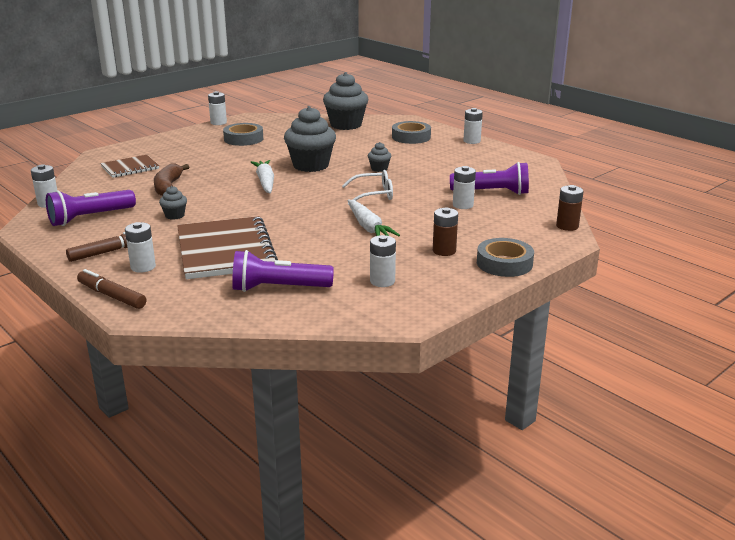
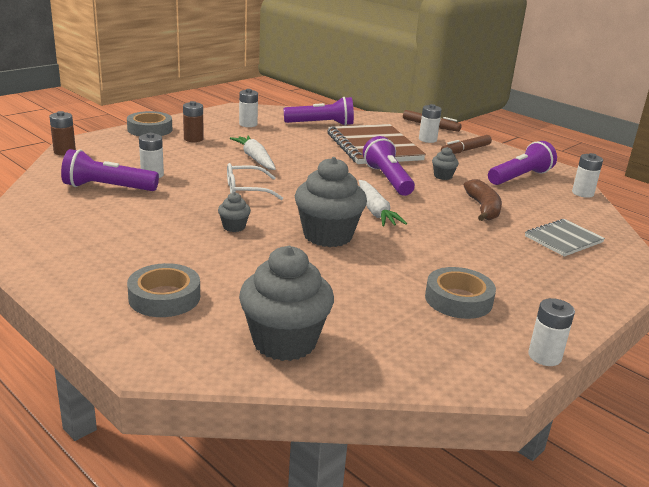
camera: 175 degrees right, 0 degrees up
brown notebook [100,155,159,178] -> grey notebook [525,219,605,257]
white battery [463,108,483,144] -> none
none -> purple flashlight [363,136,415,196]

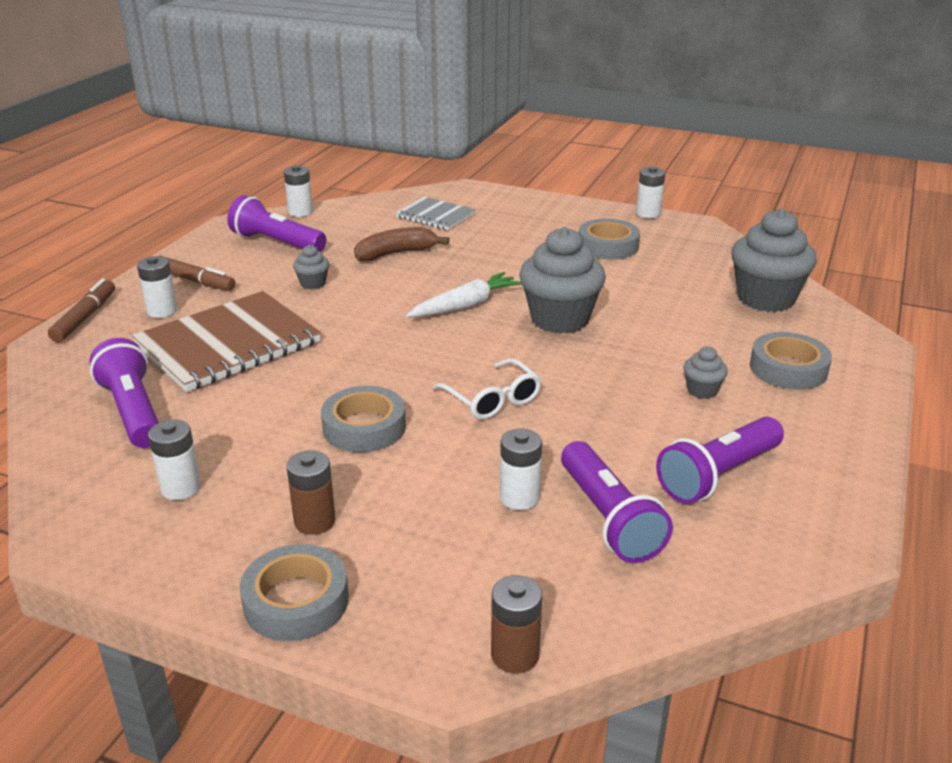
camera: 110 degrees left, 5 degrees up
grey cupcake [218,192,251,232] -> grey cupcake moved to [683,347,728,399]
white carrot [230,135,276,170] -> grey tape [321,386,406,452]
purple flashlight [363,136,415,196] -> purple flashlight moved to [656,417,784,504]

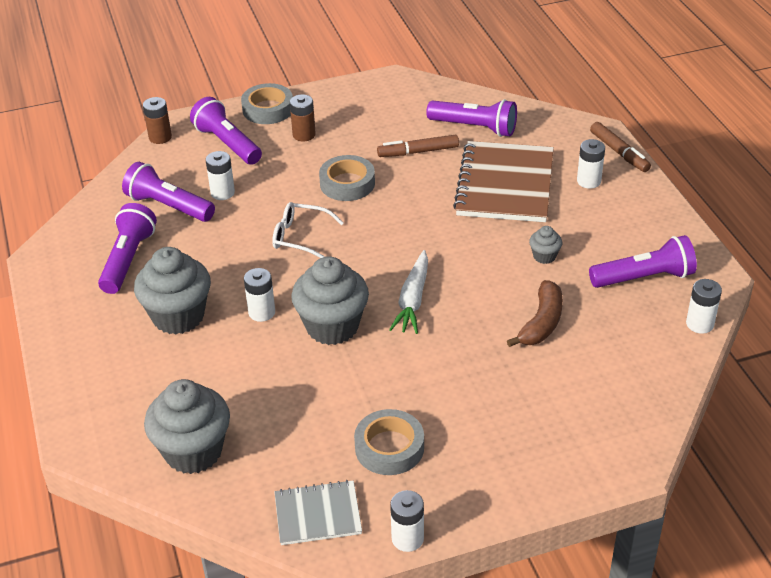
camera: 140 degrees right, 10 degrees up
white battery [148,419,201,500] -> white battery moved to [244,268,275,322]
brown marker [161,256,236,291] -> brown marker moved to [377,135,459,157]
grey notebook [396,197,476,230] -> grey notebook moved to [274,480,362,545]
grey cupcake [683,347,728,399] -> grey cupcake [134,247,211,334], size x2.19
grey tape [750,332,832,390] -> none
none -> purple flashlight [190,97,262,165]

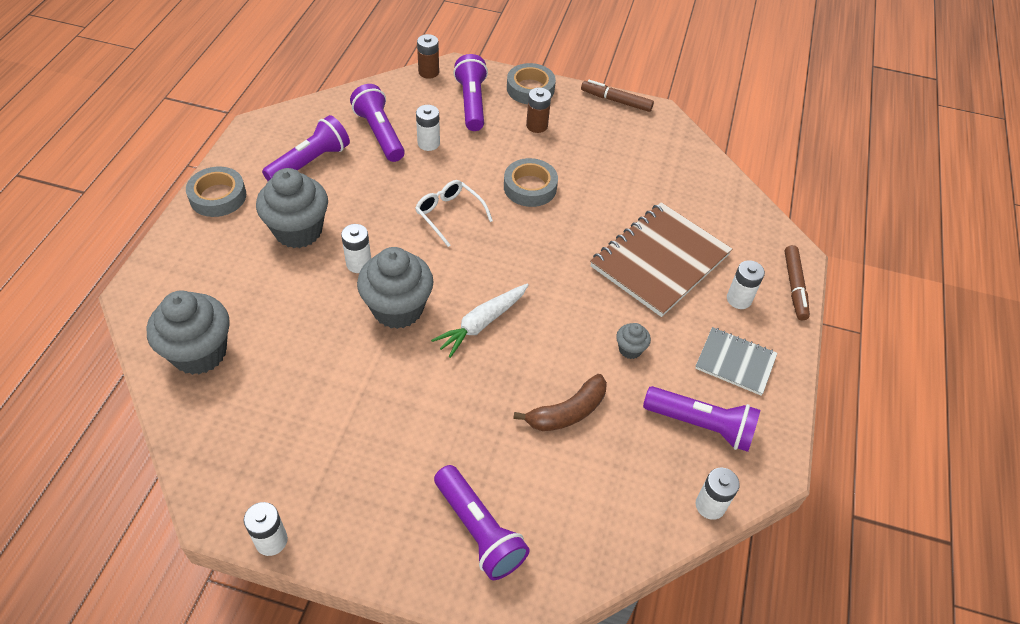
camera: 30 degrees right, 10 degrees up
grey notebook [274,480,362,545] -> grey notebook moved to [695,327,777,395]
grey tape [354,409,424,475] -> grey tape moved to [186,167,246,217]
brown marker [377,135,459,157] -> brown marker moved to [581,80,654,112]
purple flashlight [426,99,517,137] -> purple flashlight moved to [434,465,530,580]

